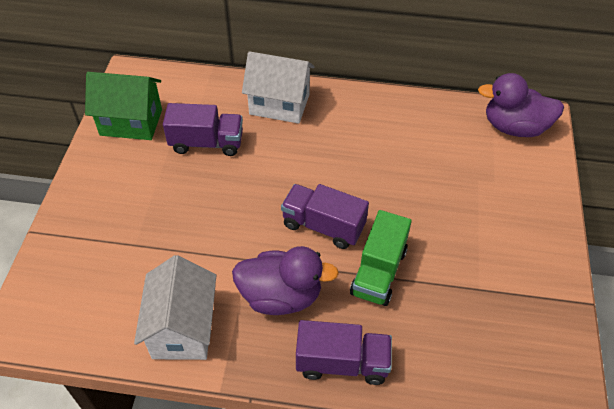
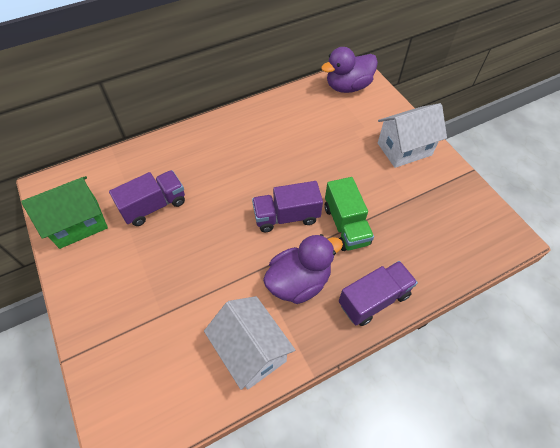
camera: 35 degrees left, 5 degrees up
white house [242,51,314,124] -> white house moved to [378,103,447,168]

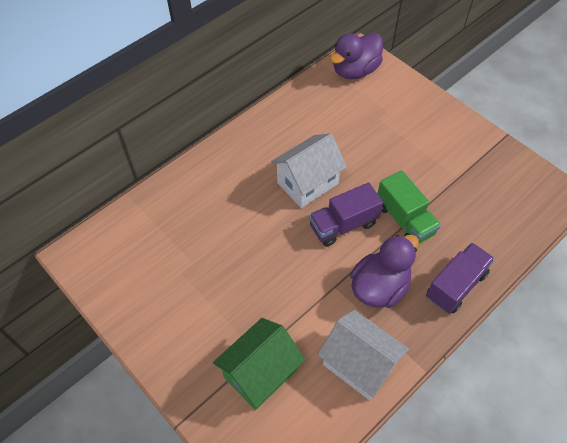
camera: 15 degrees left, 0 degrees up
green house [21,176,108,249] -> green house moved to [213,318,305,410]
purple truck [109,170,185,226] -> none
white house [378,103,447,168] -> white house moved to [271,133,347,208]

